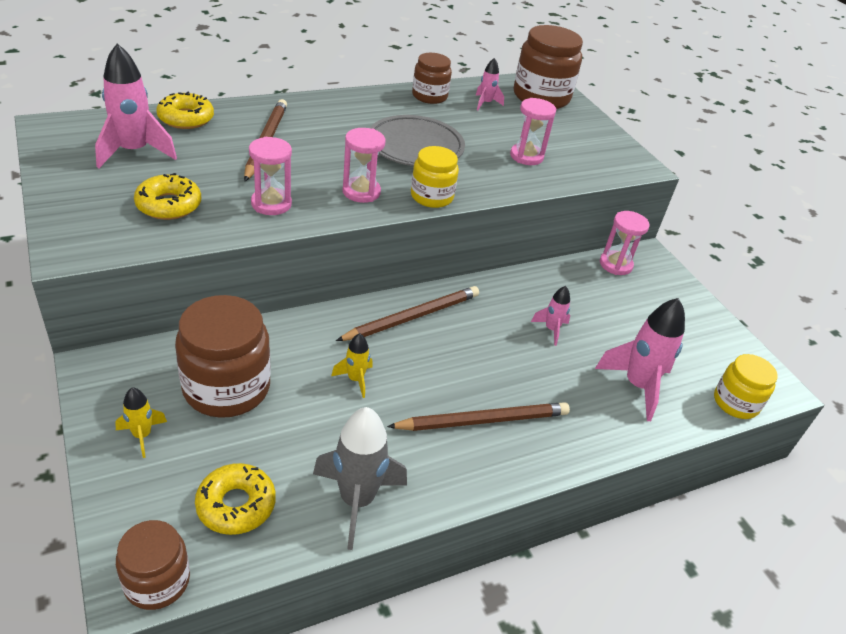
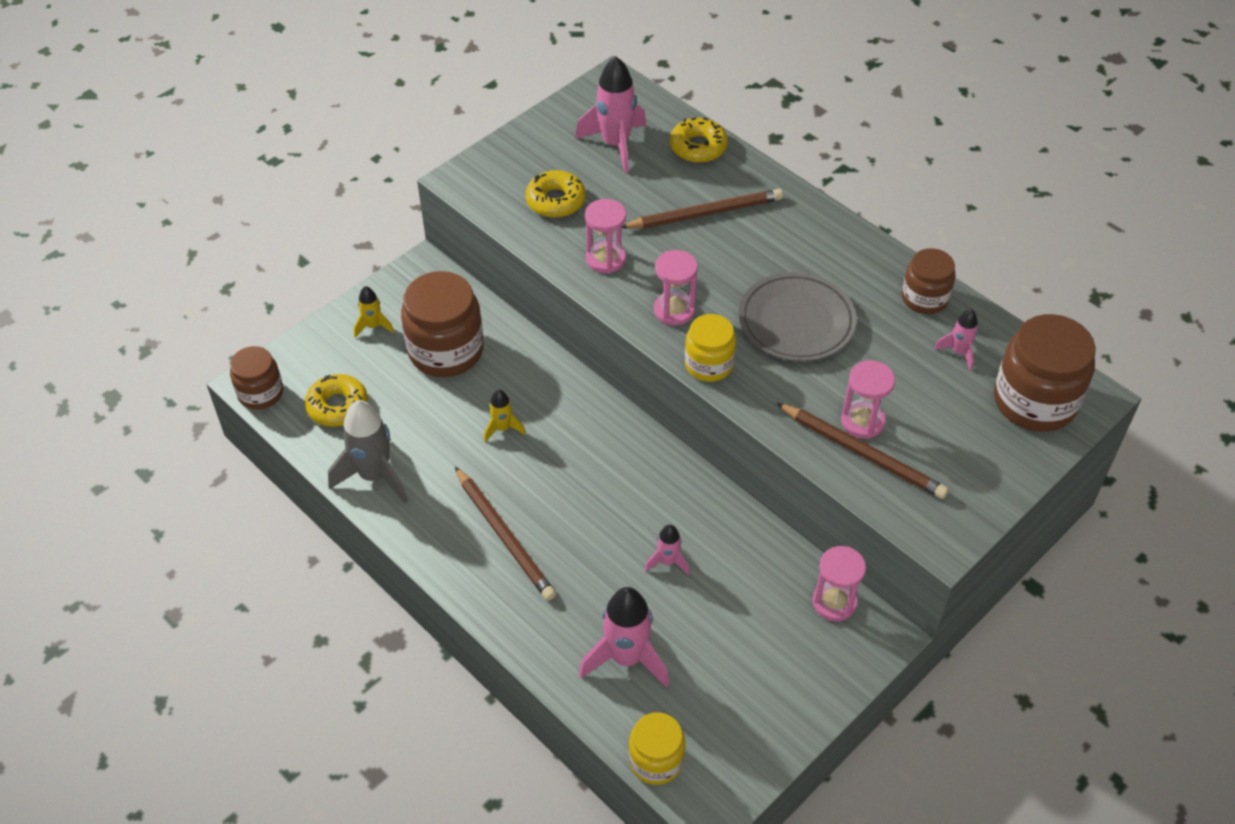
camera: 75 degrees right, 10 degrees up
brown pencil [336,286,479,341] -> brown pencil moved to [777,403,949,499]

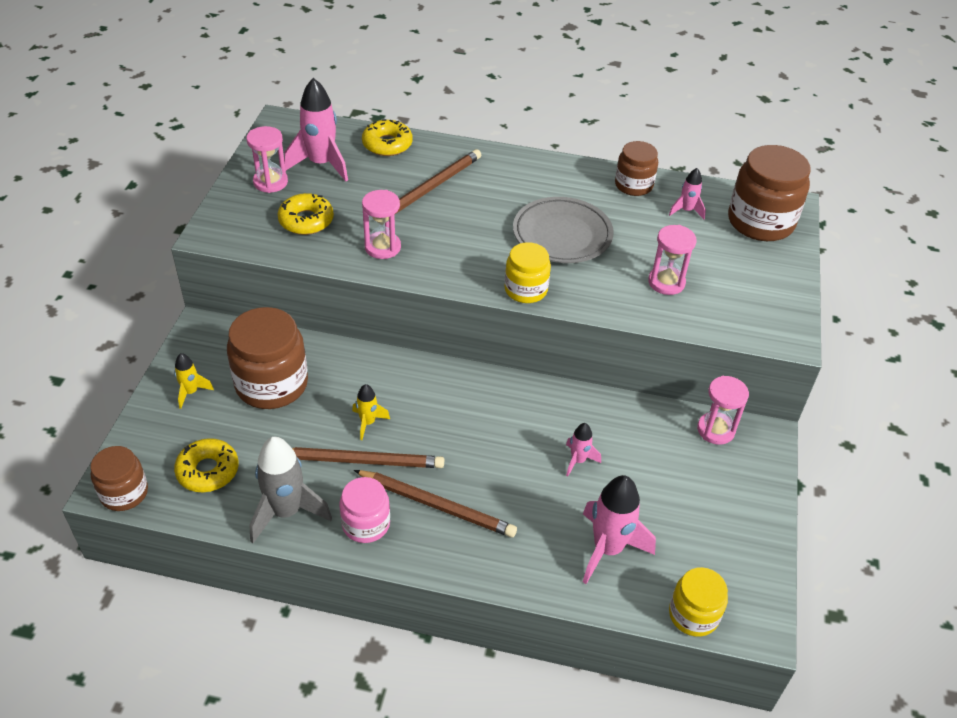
camera: 35 degrees left, 5 degrees down
pink hourglass [654,250,698,326] -> pink hourglass moved to [246,126,288,193]
brown pencil [777,403,949,499] -> brown pencil moved to [292,447,444,468]
none -> pink jar [340,477,390,543]

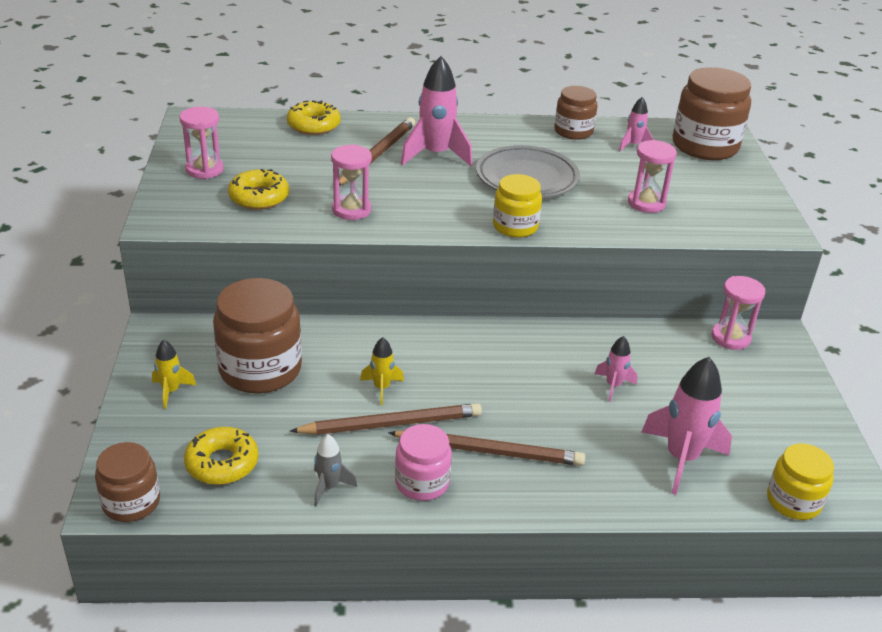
camera: 15 degrees left, 10 degrees down
grey rocket [250,437,332,543] -> grey rocket [314,434,357,507], size x0.52
pink rocket [284,78,348,182] -> pink rocket moved to [401,56,473,166]

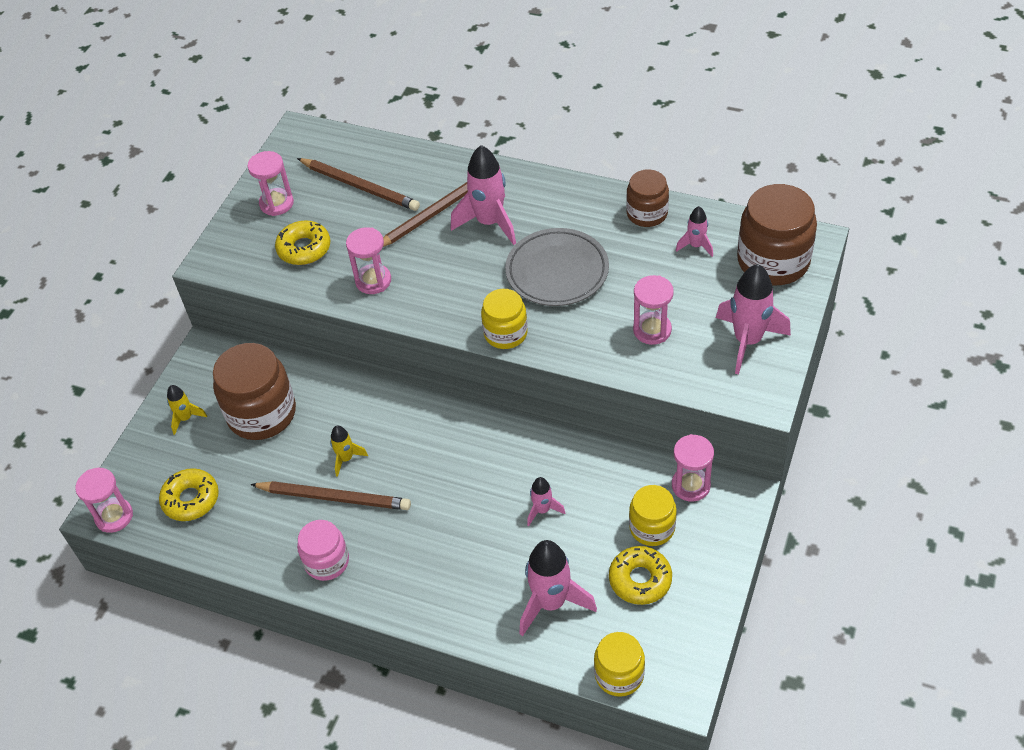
camera: 30 degrees right, 15 degrees up
brown jar [95,442,160,522] -> pink hourglass [75,468,133,533]
yellow donut [287,100,341,135] -> yellow donut moved to [609,546,672,605]
grey rocket [314,434,357,507] -> none
brown pencil [388,430,585,466] -> brown pencil moved to [297,158,420,211]
none -> yellow jar [629,485,677,546]
none -> pink rocket [716,264,791,374]

